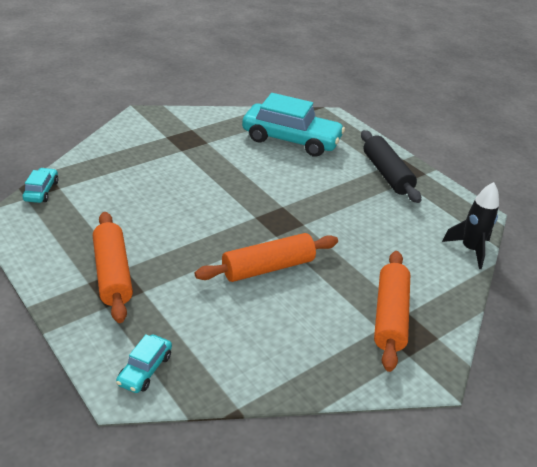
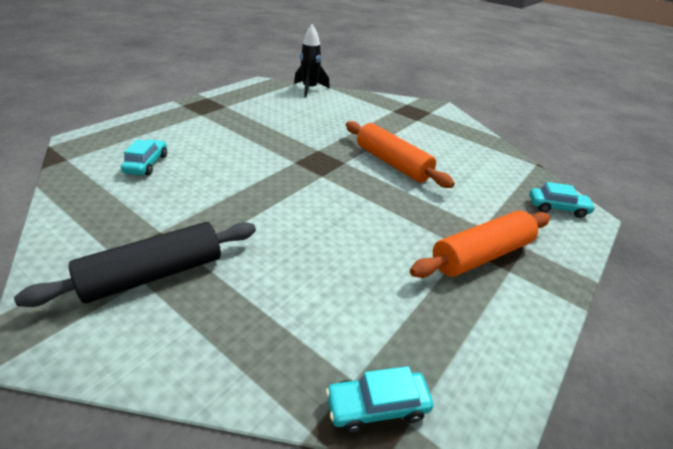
camera: 105 degrees left, 0 degrees up
turquoise car [242,93,345,157] -> turquoise car [121,139,167,175], size x0.45
black rolling pin [361,130,421,203] -> black rolling pin moved to [14,222,256,307]
orange rolling pin [374,251,410,372] -> none

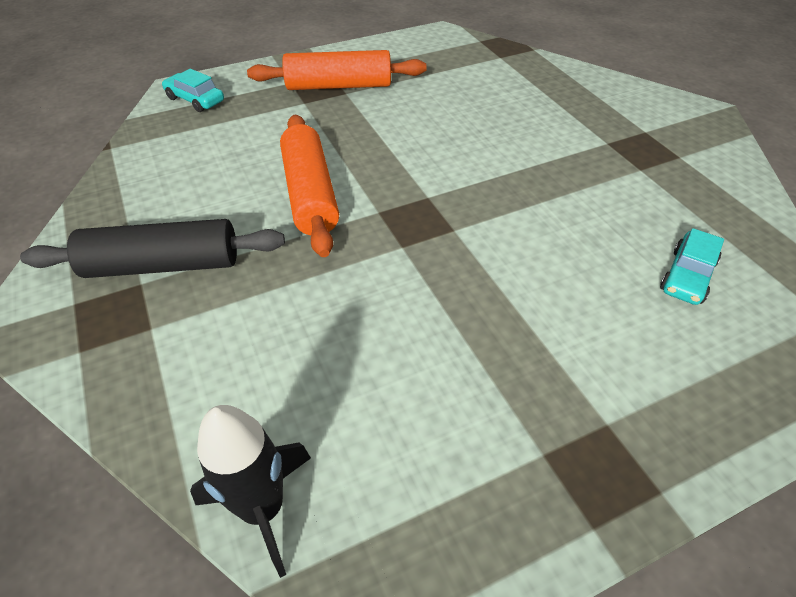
camera: 150 degrees left, 10 degrees up
black rolling pin [14,222,256,307] -> black rolling pin moved to [20,219,285,278]
turquoise car [326,366,433,433] -> none

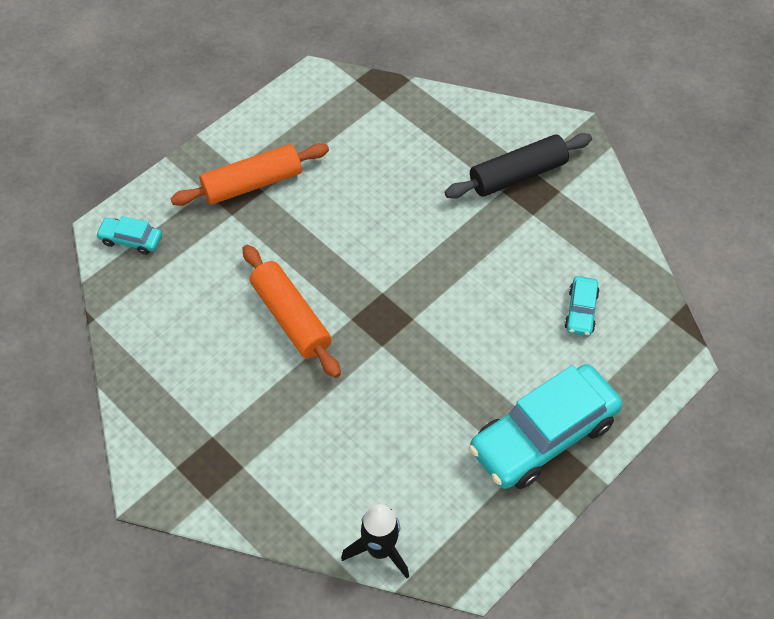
camera: 20 degrees left, 10 degrees up
black rolling pin [20,219,285,278] -> black rolling pin moved to [445,133,592,199]
none -> turquoise car [469,364,622,489]

